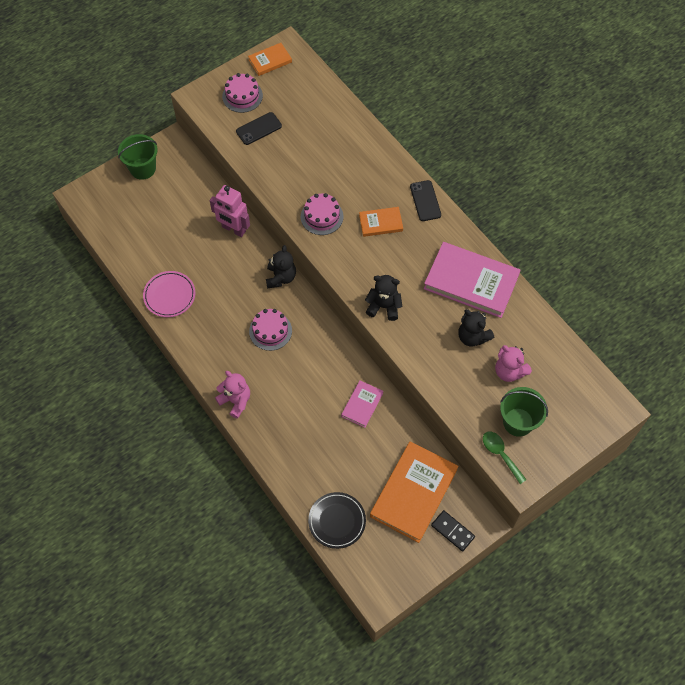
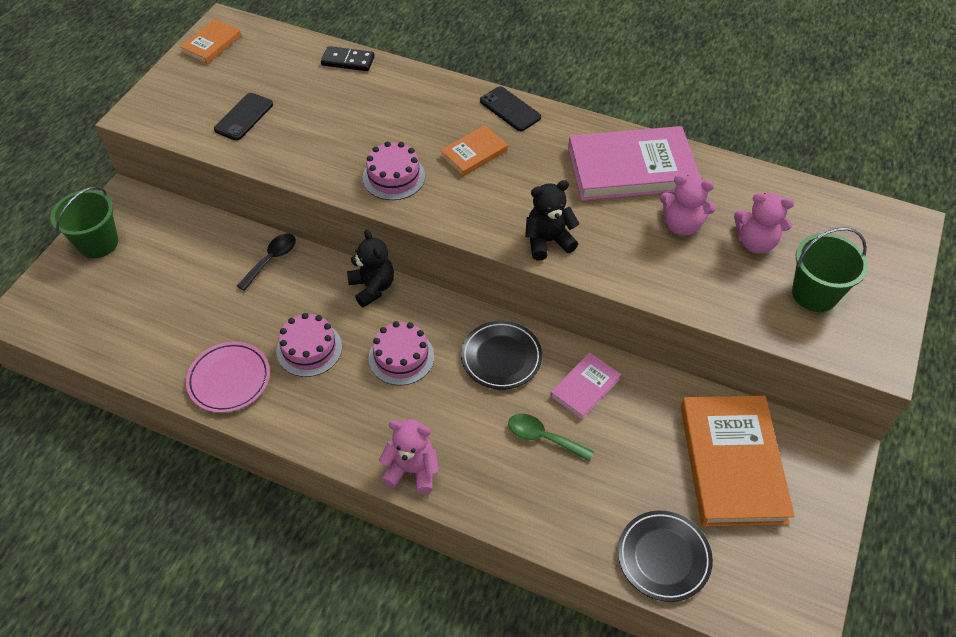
camera: 30 degrees left, 10 degrees down
pink robot [210,185,250,237] -> black spoon [237,234,296,291]
pink cake [222,73,263,113] -> pink cake moved to [276,313,342,377]
pink book [341,380,383,428] -> pink book turned 45 degrees clockwise [550,352,621,420]
black domino [431,510,475,552] -> black domino moved to [321,46,375,71]
black teddy bear [458,309,494,347] -> pink teddy bear [660,175,716,236]
green spoon [483,432,527,484] -> green spoon moved to [508,414,594,461]
none -> black plate [461,321,542,389]

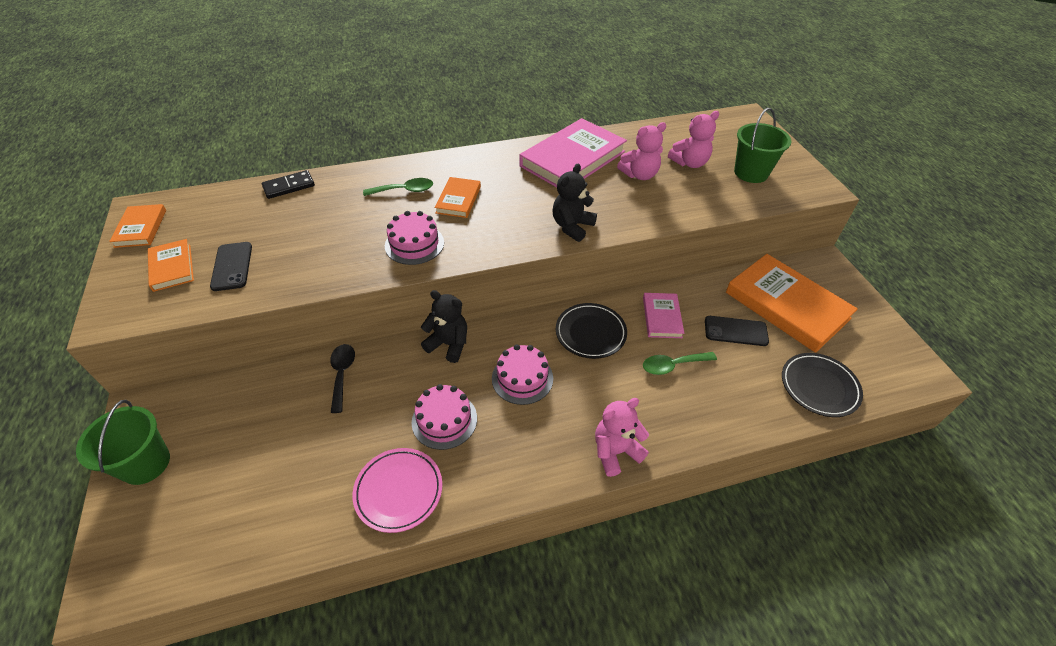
camera: 40 degrees left, 5 degrees down
black phone [480,86,541,131] -> black phone moved to [705,316,769,346]
none -> orange book [148,239,194,292]
none -> green spoon [363,178,433,196]

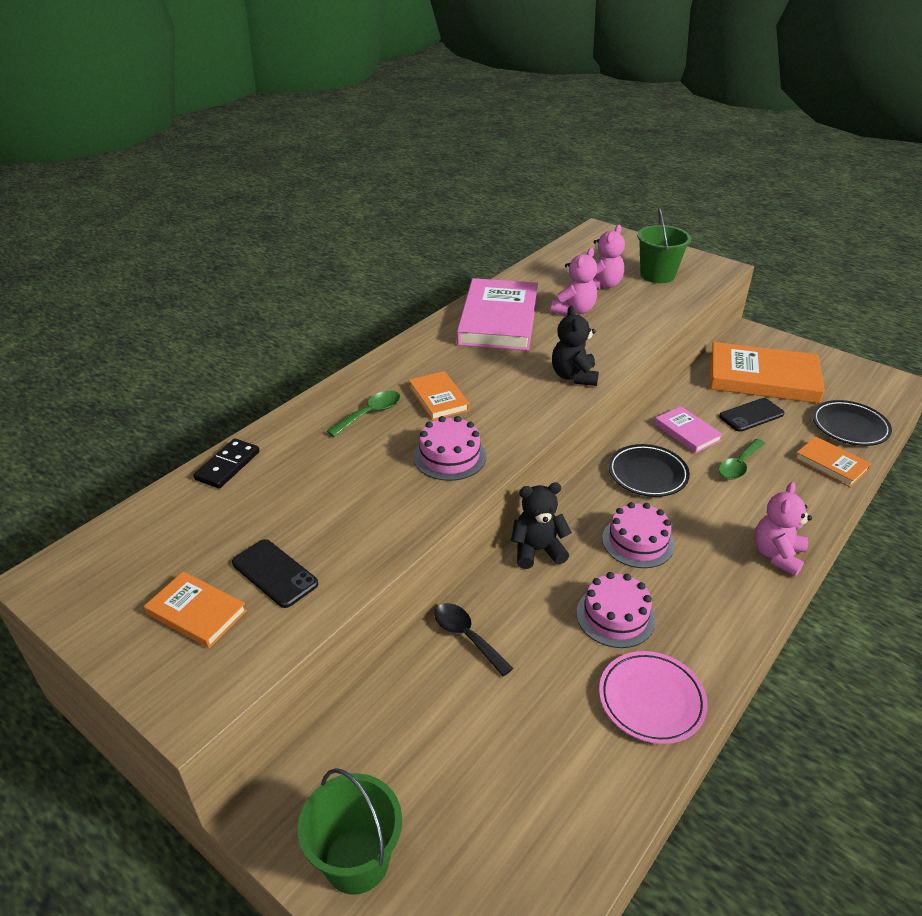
camera: 35 degrees left, 10 degrees down
orange book [109,204,166,248] -> orange book moved to [795,436,871,487]

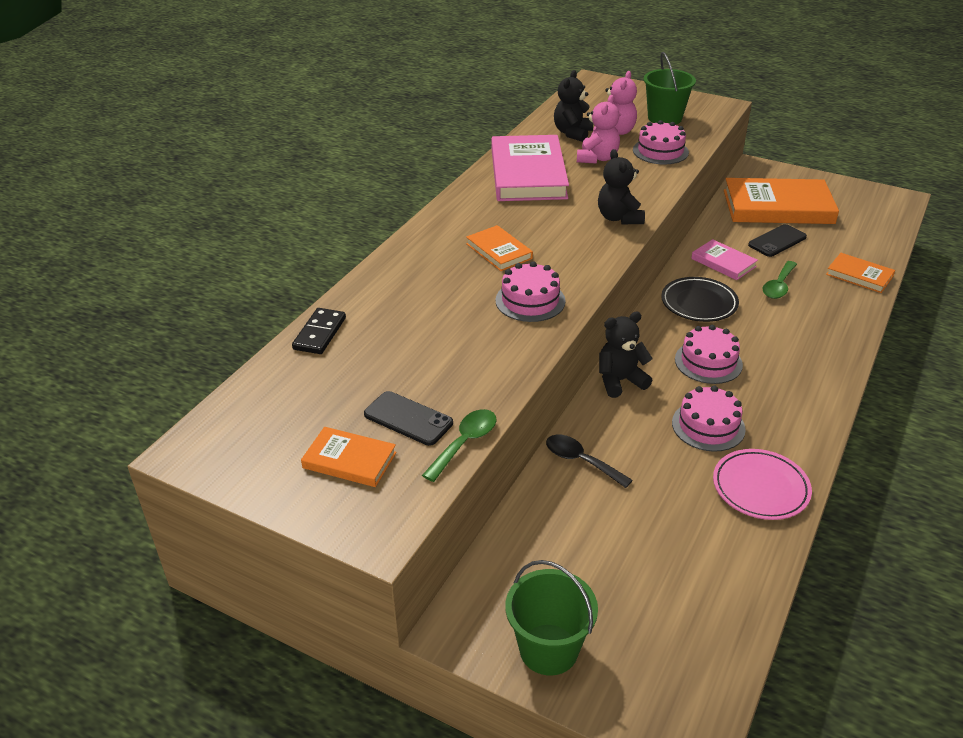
camera: 10 degrees left, 0 degrees up
green spoon [327,391,400,437] -> green spoon moved to [422,409,496,482]
pink teddy bear [754,482,812,576] -> none
black plate [812,400,892,446] -> none
none -> black teddy bear [554,70,593,142]
none -> pink cake [633,120,689,165]

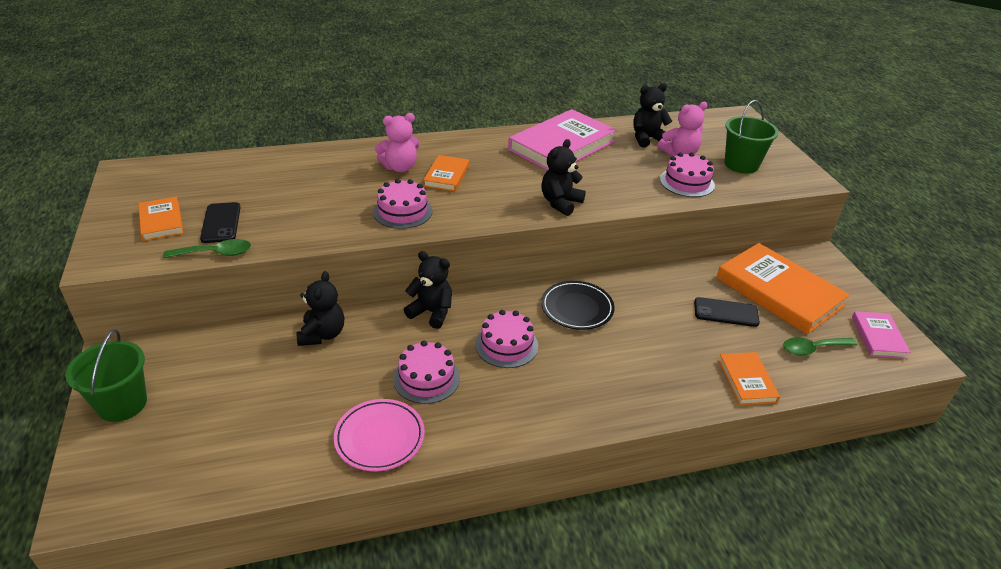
camera: 45 degrees right, 0 degrees up
black domino [292,308,346,354] -> none
black spoon [546,435,633,488] -> black teddy bear [297,271,344,346]
pink teddy bear [577,95,620,164] -> pink teddy bear moved to [375,113,420,172]
pink book [691,239,758,280] -> pink book moved to [852,311,911,359]
green spoon [763,261,797,299] -> green spoon moved to [783,337,857,356]

